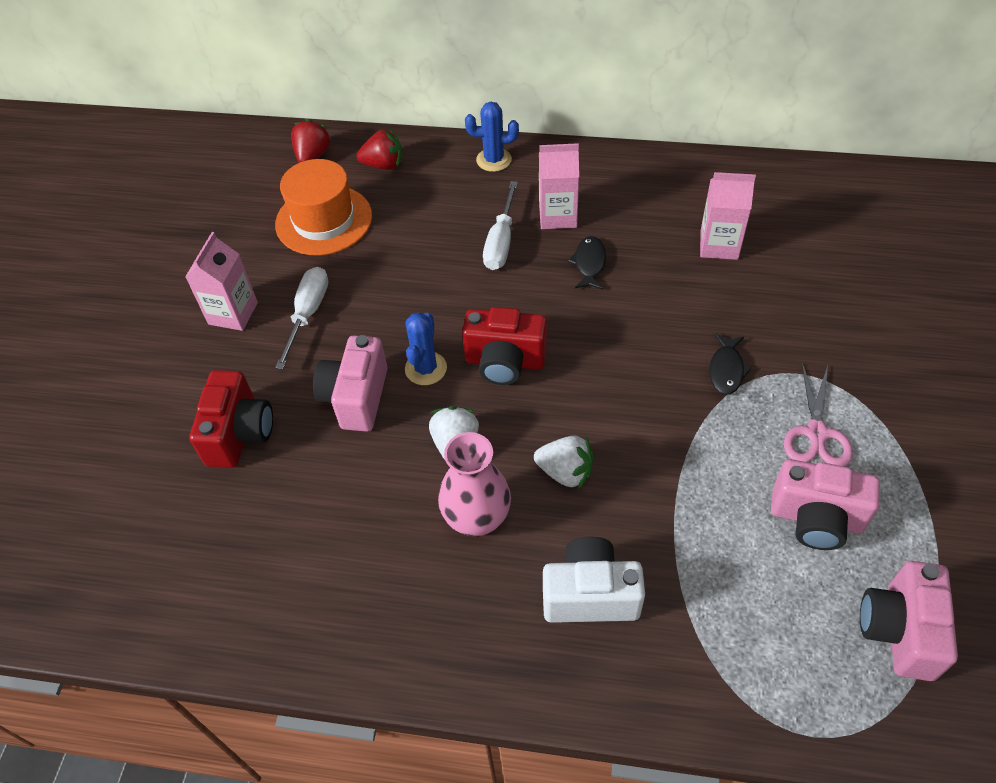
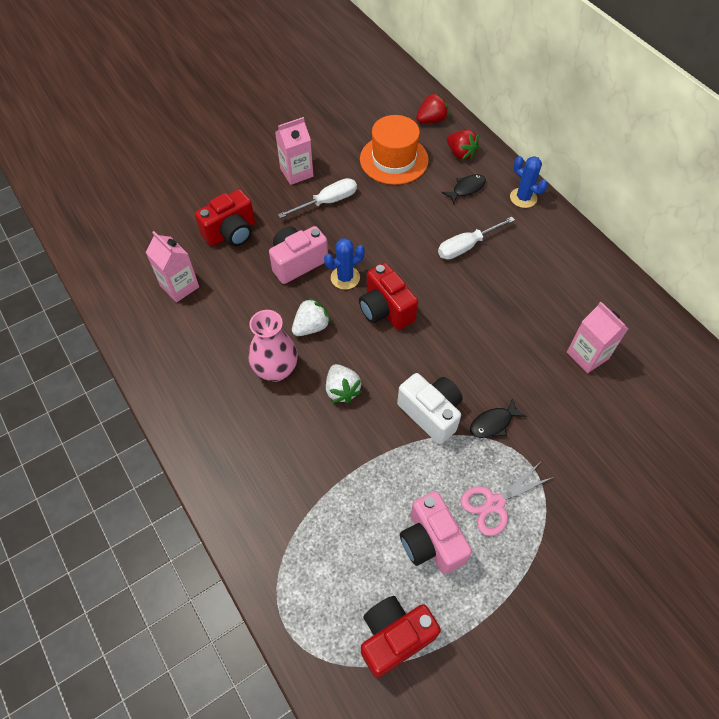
camera: 45 degrees right, 5 degrees up
pink carton [539,143,579,229] -> pink carton moved to [146,231,199,303]
white camera [543,537,645,623] -> white camera moved to [397,373,463,444]
black fish [568,236,606,290] -> black fish moved to [442,174,486,204]
pink camera [860,561,958,681] -> red camera [361,596,441,678]

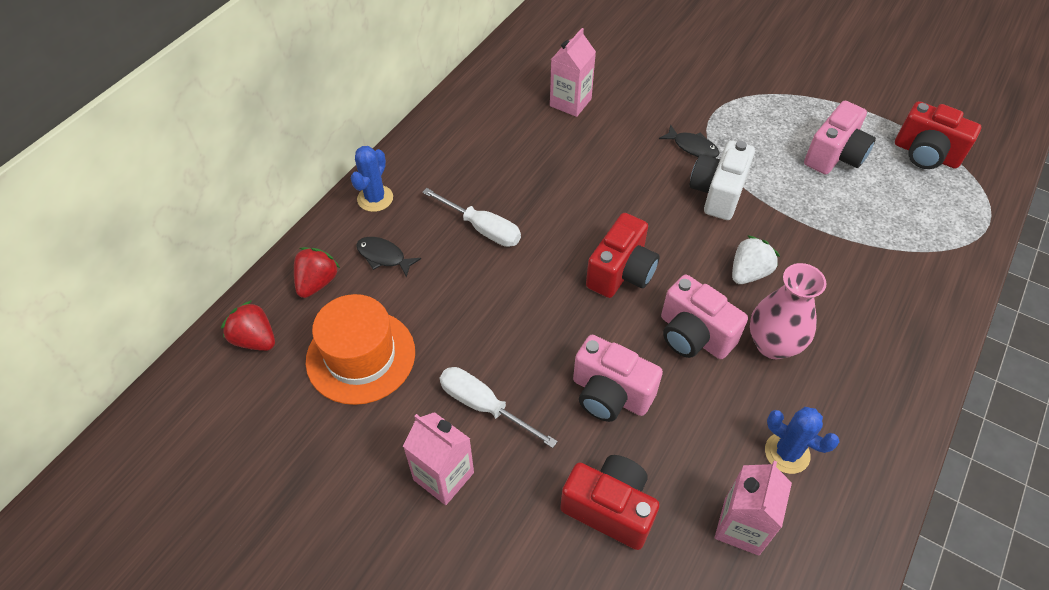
camera: 115 degrees left, 5 degrees down
white strawberry [292,297,331,336] -> pink camera [661,275,748,359]
blue cactus [324,238,365,290] -> blue cactus moved to [765,407,840,474]
pink scissors [461,463,554,536] -> none

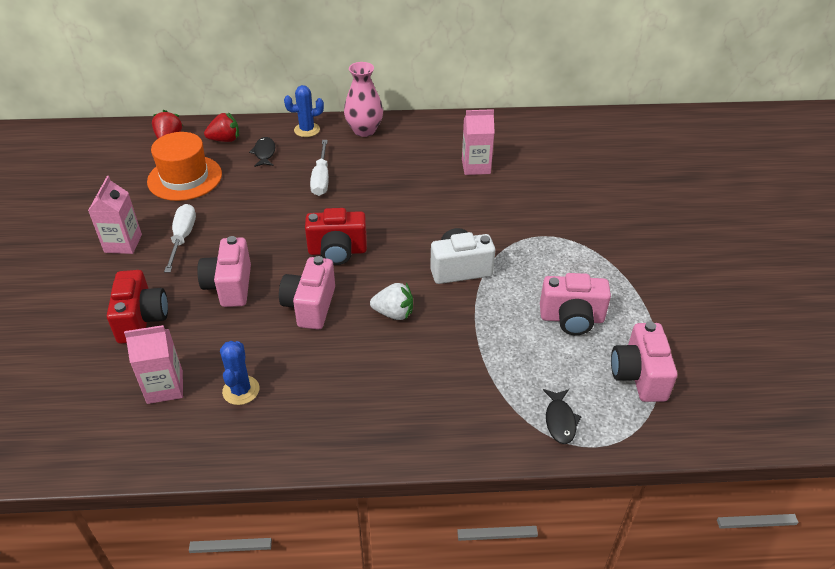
camera: 55 degrees right, 10 degrees down
black fish [659,125,720,158] -> black fish moved to [543,389,582,444]
pink vase [750,263,827,359] -> pink vase moved to [344,62,383,137]
red camera [895,101,981,169] -> pink camera [611,322,677,402]

